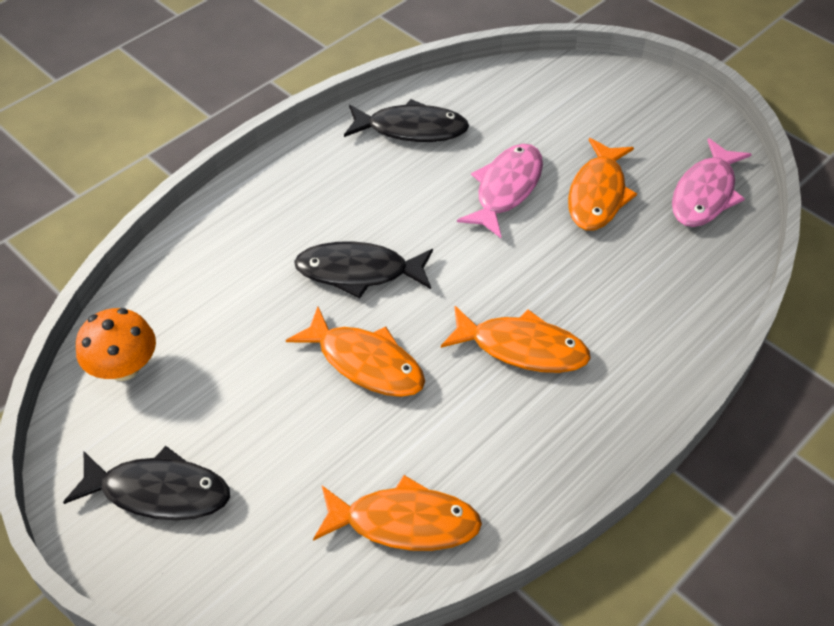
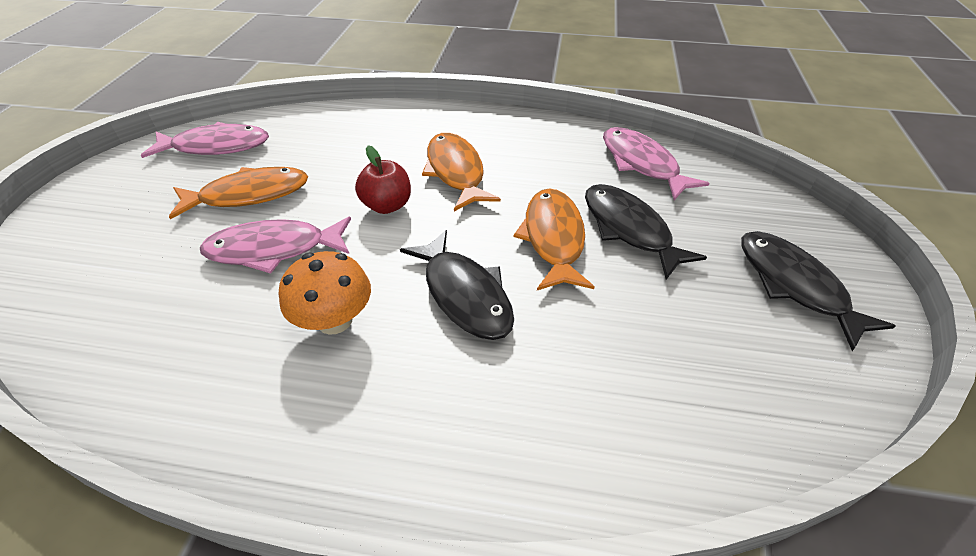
camera: 125 degrees left, 5 degrees down
orange mushroom [76,308,156,381] -> orange mushroom moved to [279,251,371,335]
orange fish [313,475,482,551] -> pink fish [603,127,710,200]
black fish [344,99,469,142] -> black fish moved to [585,184,707,280]
none -> red apple [355,145,411,214]

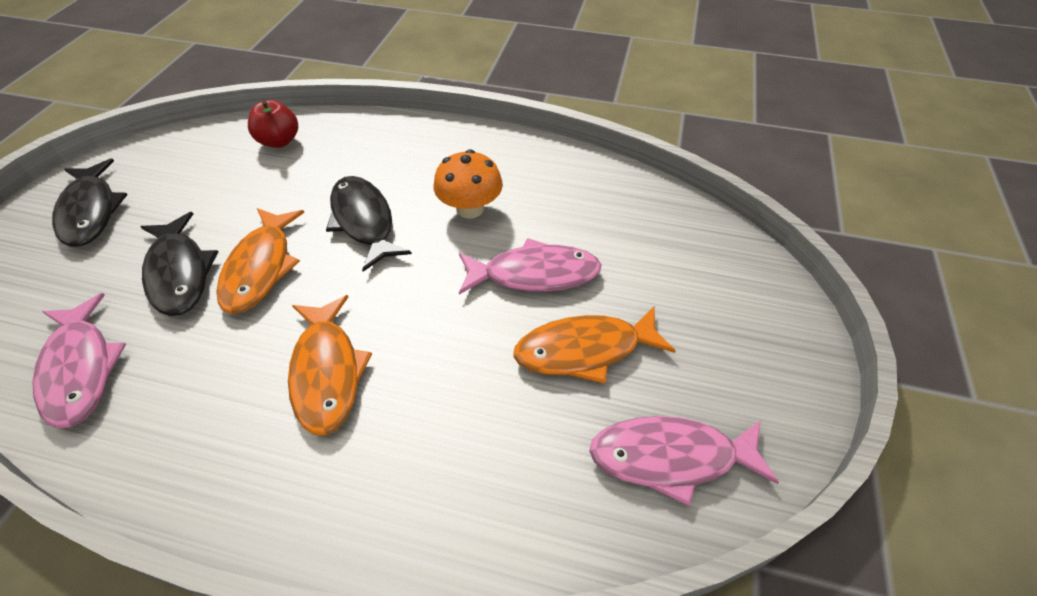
camera: 175 degrees left, 5 degrees up
red apple [355,145,411,214] -> red apple moved to [248,100,298,148]

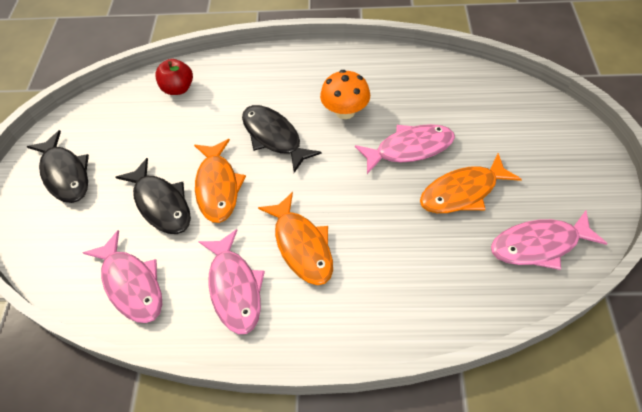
camera: 10 degrees left, 5 degrees up
none -> pink fish [198,229,265,334]

